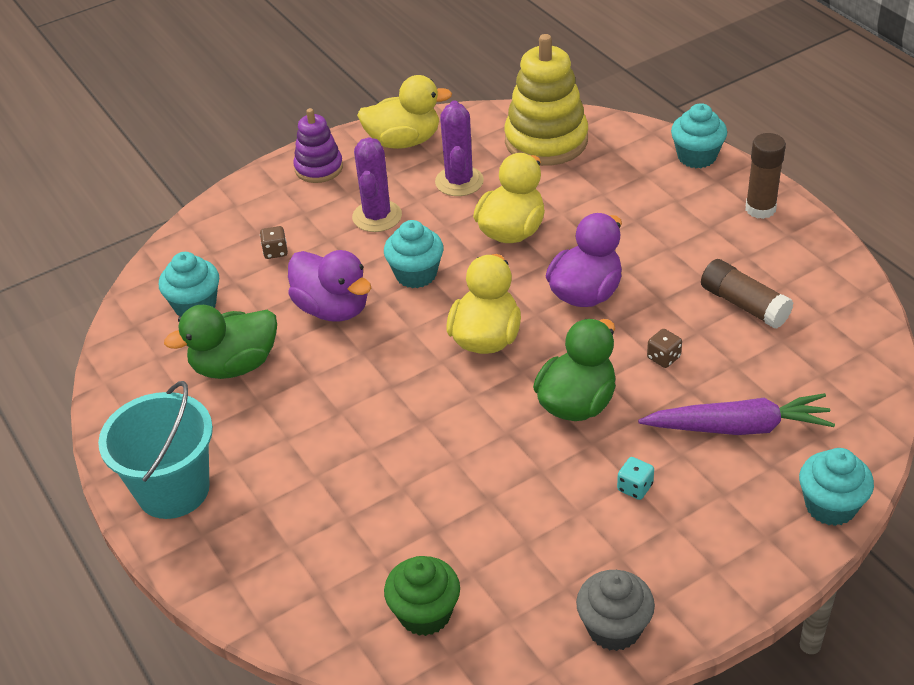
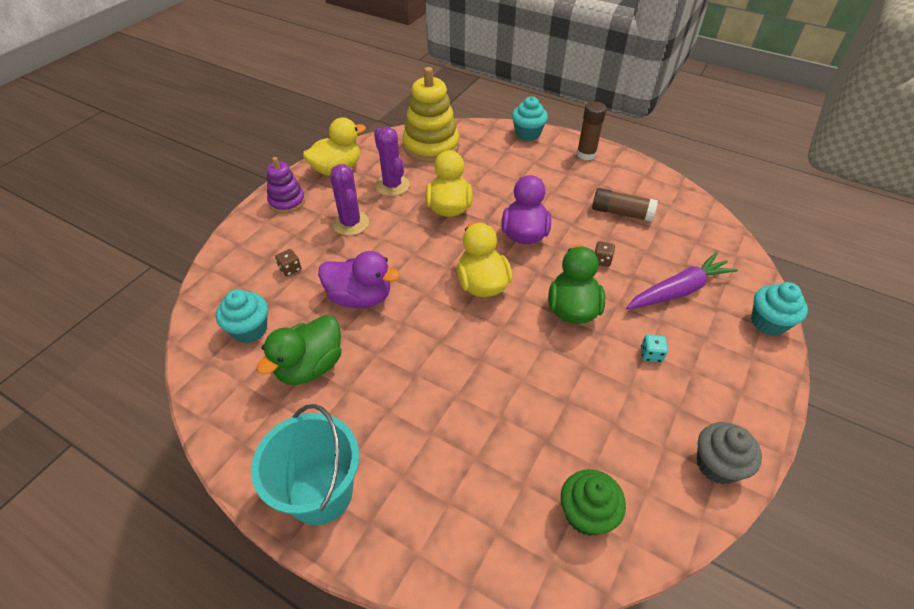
camera: 30 degrees left, 5 degrees up
turquoise cupcake [384,220,444,288] -> none

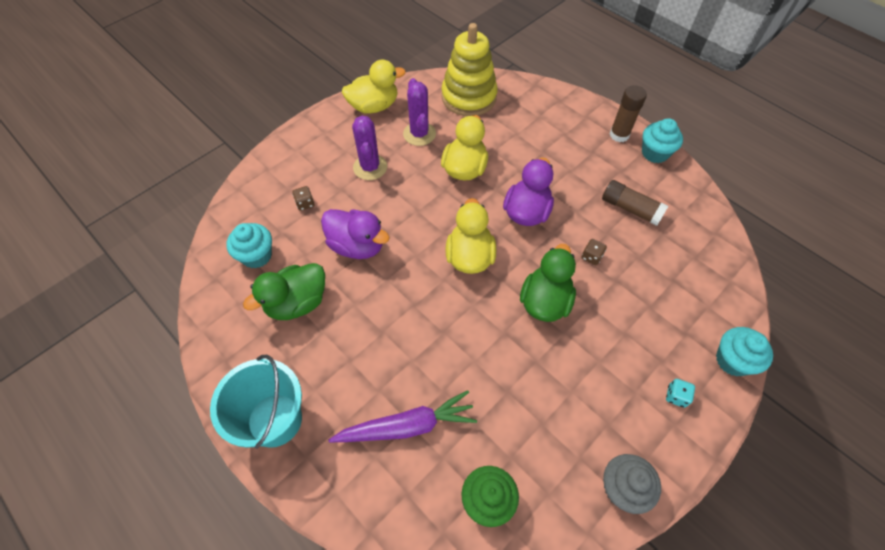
camera: 15 degrees right, 10 degrees up
purple stacking toy [267,157,305,214] -> none
turquoise cupcake [512,97,548,141] -> turquoise cupcake moved to [642,118,683,163]
purple carrot [626,252,738,309] -> purple carrot moved to [328,390,477,442]
turquoise dice [641,334,668,363] -> turquoise dice moved to [666,379,695,408]

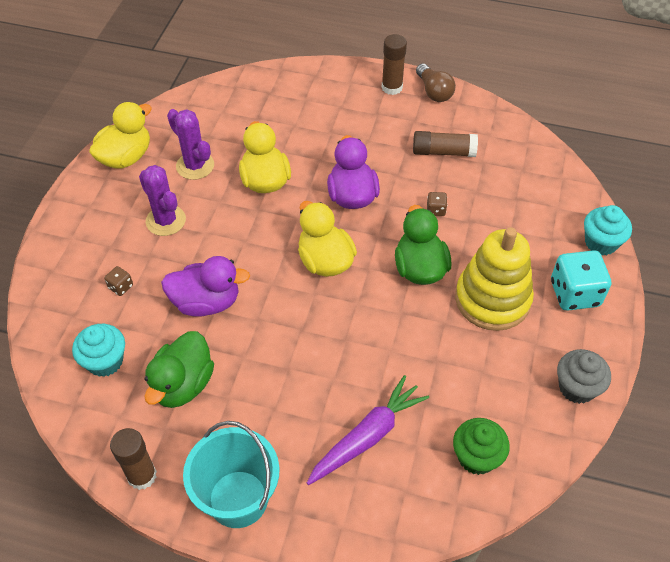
camera: 30 degrees left, 5 degrees down
yellow stacking toy [442,23,498,116] -> yellow stacking toy moved to [455,227,534,331]
turquoise cupcake [642,118,683,163] -> brown light bulb [416,64,456,102]
turquoise dice [666,379,695,408] -> turquoise dice [551,250,611,311], size x2.21
none -> brown glue stick [110,428,157,490]

